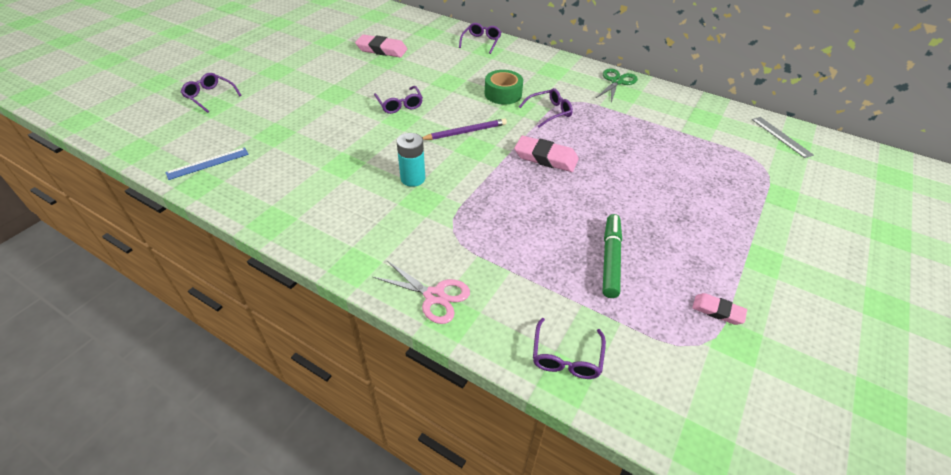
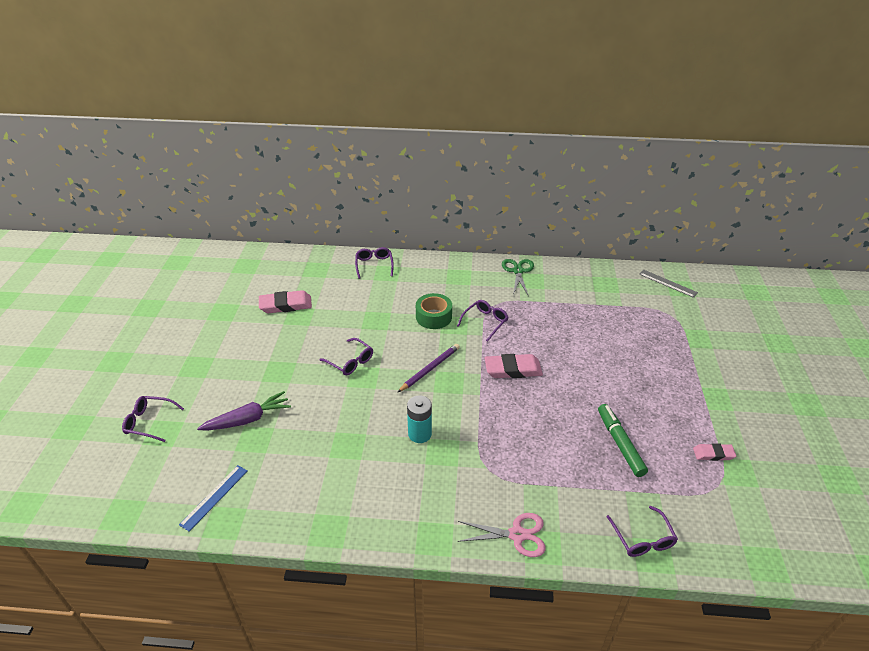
camera: 25 degrees left, 5 degrees down
none -> purple carrot [197,391,291,430]

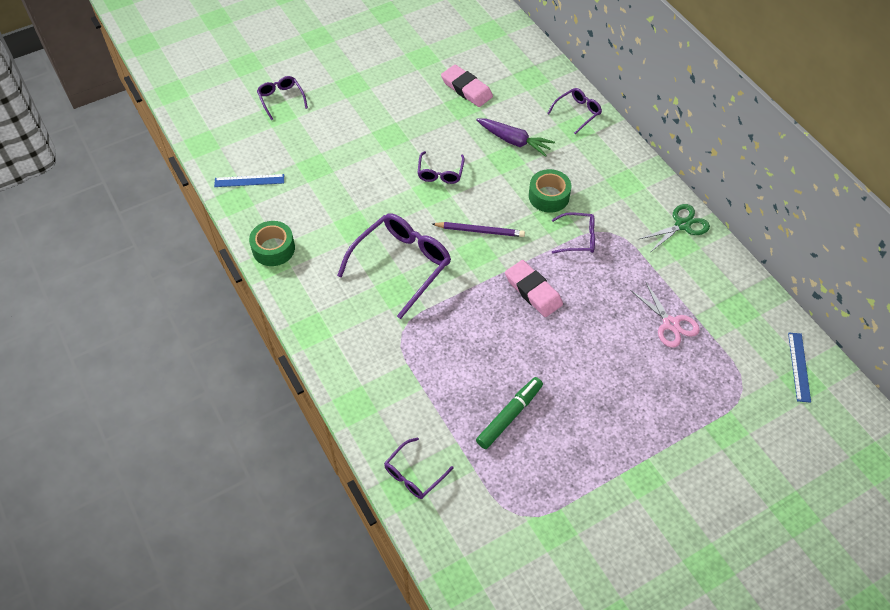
camera: 55 degrees right, 15 degrees up
purple carrot [197,391,291,430] -> purple carrot moved to [476,118,555,157]
turquoise battery [407,396,432,443] -> purple glasses [337,213,451,319]
pink scissors [458,513,546,557] -> pink scissors moved to [630,281,700,348]
grey ruler [639,270,698,298] -> blue ruler [788,333,811,403]
pink eraser [693,443,736,461] -> none
none -> green tape [249,221,295,266]

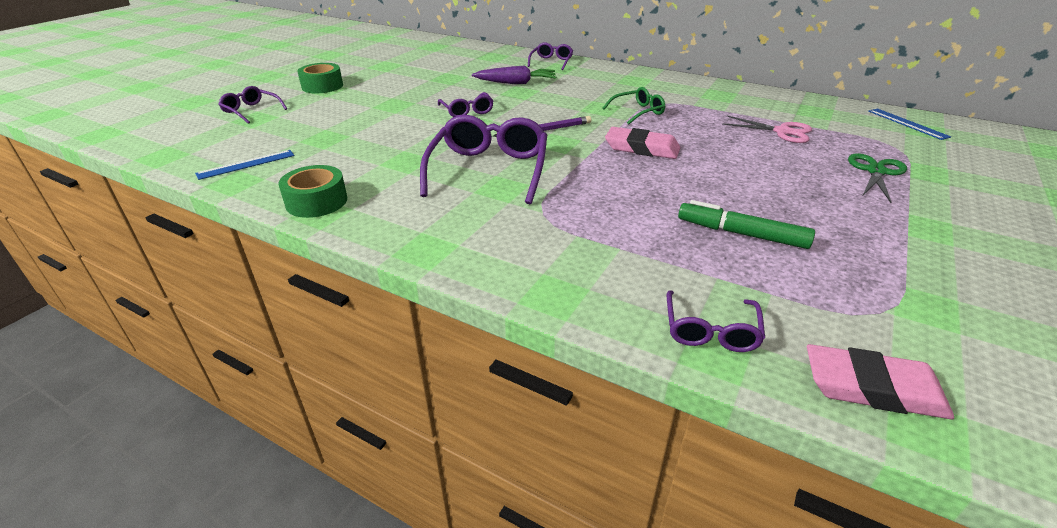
camera: 30 degrees left, 20 degrees down
pink eraser [441,65,493,107] -> pink eraser moved to [807,344,954,419]
green marker [476,377,543,449] -> green marker turned 75 degrees counterclockwise [678,200,815,249]
green tape [529,169,572,213] -> green tape moved to [297,63,343,93]
purple glasses [552,212,595,254] -> green glasses [602,87,665,125]
green scissors [640,204,710,251] -> green scissors moved to [848,153,907,203]

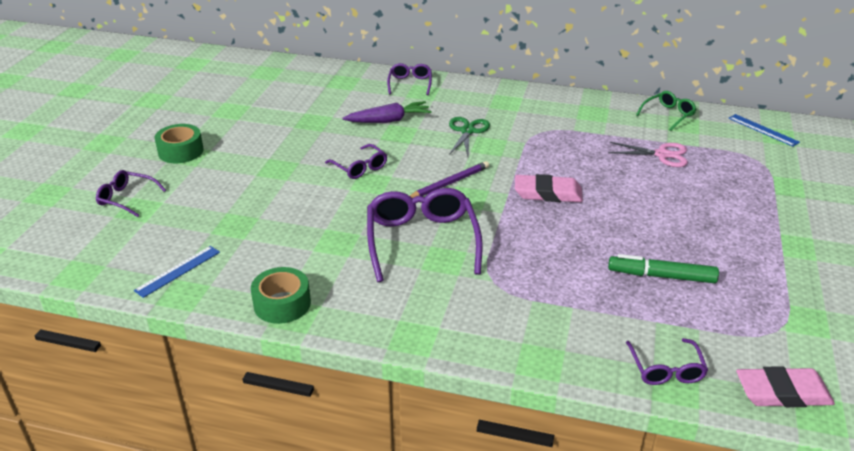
camera: 15 degrees left, 0 degrees up
green glasses [602,87,665,125] -> green glasses moved to [636,91,697,131]
green scissors [848,153,907,203] -> green scissors moved to [449,117,490,156]

